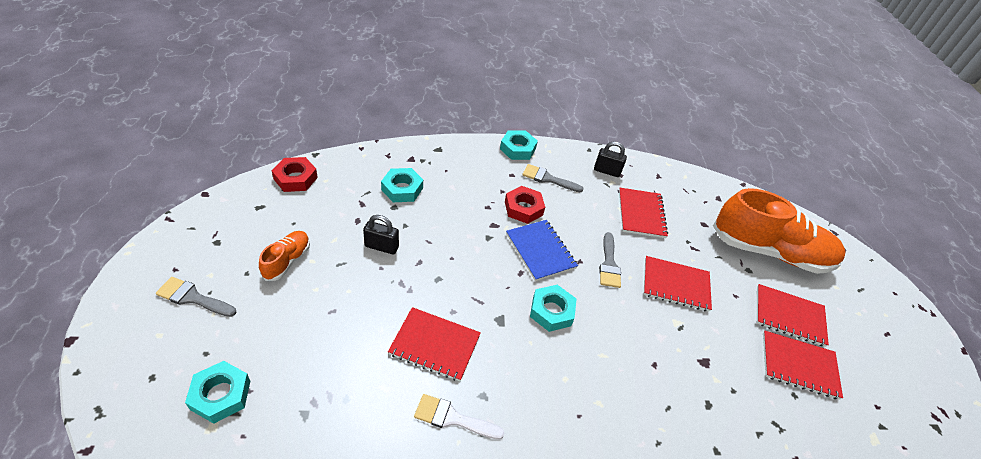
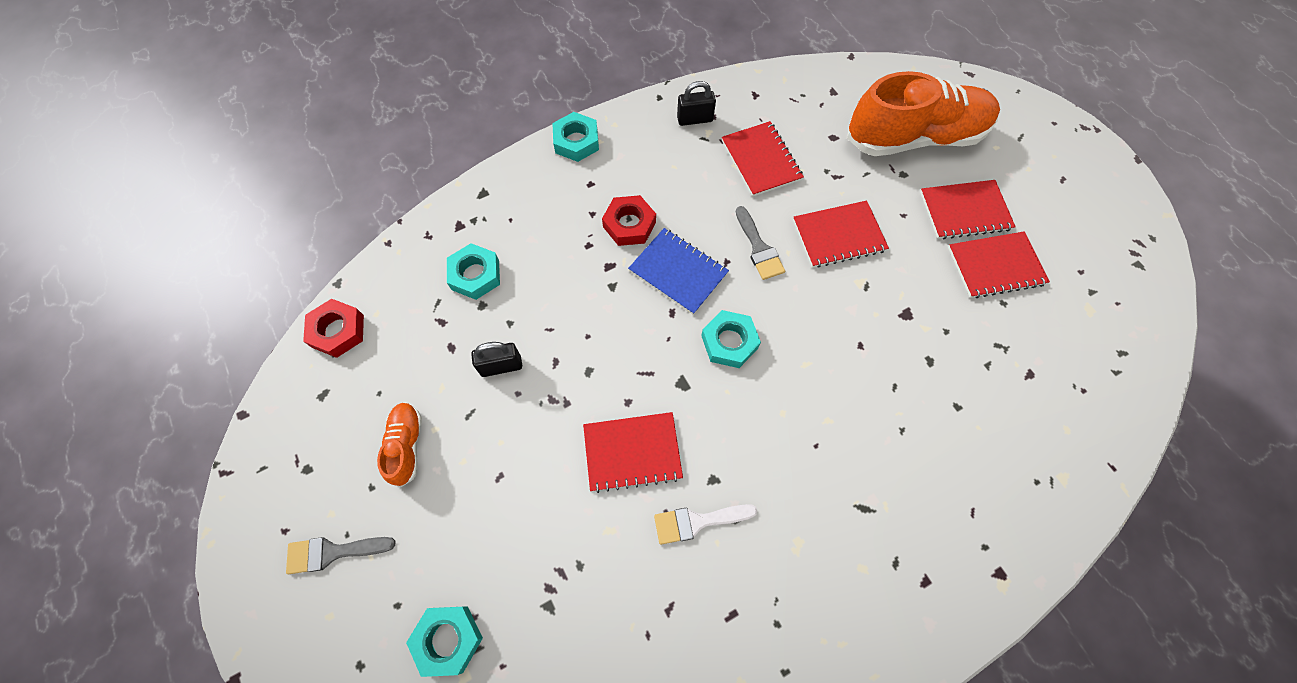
camera: 20 degrees left, 20 degrees up
grey brush [522,164,584,192] -> none

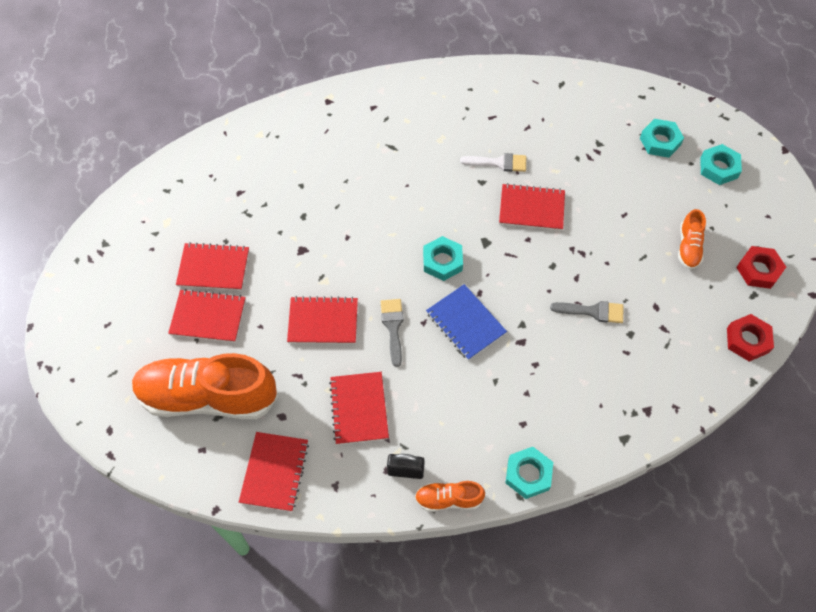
camera: 165 degrees left, 5 degrees down
grey brush [286,537,395,574] -> grey brush moved to [550,301,623,323]
turquoise nut [447,243,500,300] -> turquoise nut moved to [700,144,742,185]
black padlock [471,342,522,377] -> none
red nut [602,195,656,246] -> red nut moved to [736,246,786,289]
none -> red notebook [239,432,309,512]
none -> orange shoe [415,481,485,512]

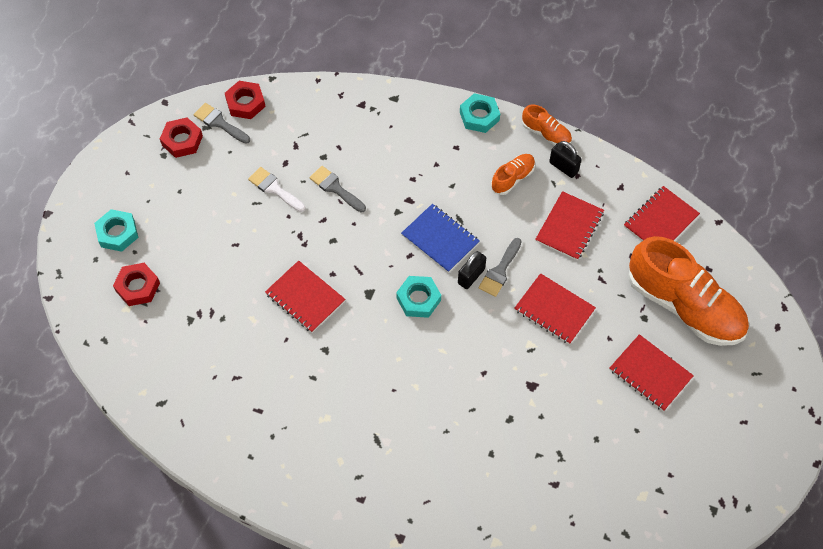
camera: 145 degrees left, 0 degrees up
red notebook [176,242,249,291] -> none
blue notebook [426,284,507,360] -> blue notebook turned 45 degrees counterclockwise [401,204,480,273]
white brush [460,153,526,172] -> white brush moved to [248,167,306,212]
turquoise nut [640,119,684,158] -> red nut [113,263,160,306]
orange shoe [678,209,706,269] -> orange shoe moved to [491,154,535,195]
none -> grey brush [194,103,250,144]
none -> black padlock [458,251,486,289]

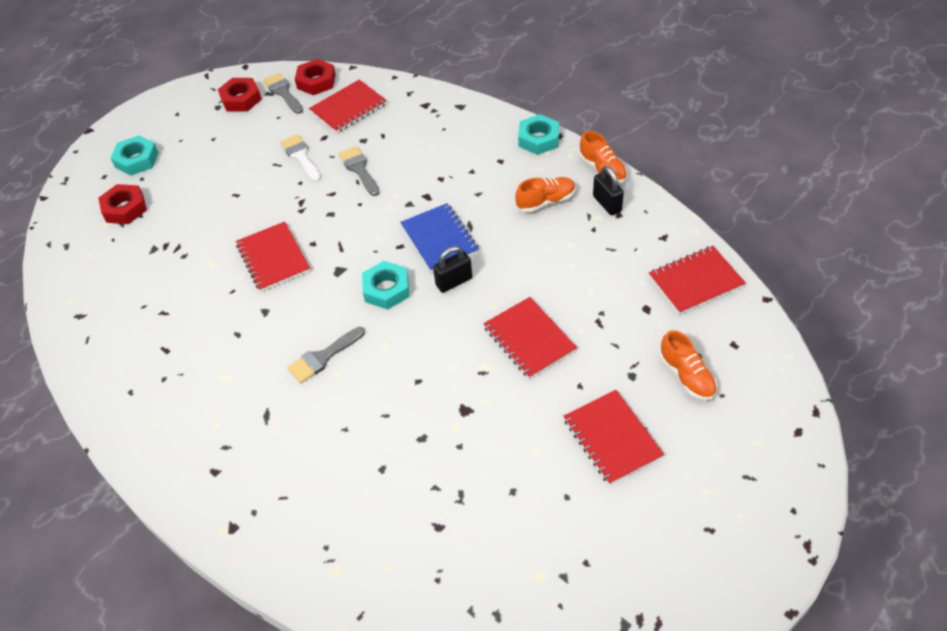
camera: 25 degrees right, 10 degrees down
grey brush [479,238,522,297] -> grey brush moved to [287,327,365,383]
red notebook [535,191,604,260] -> red notebook moved to [309,80,387,133]
orange shoe [628,236,749,346] -> orange shoe [659,330,717,400], size x0.45

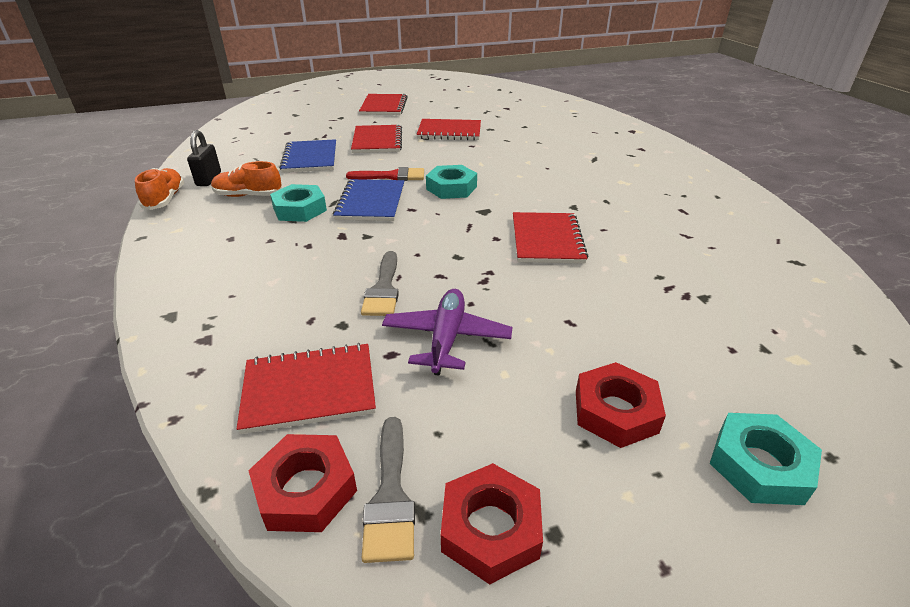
camera: 155 degrees left, 15 degrees down
red nut [98,184,147,224] -> red nut moved to [576,362,666,448]
white brush [280,134,321,182] -> purple plane [382,289,512,376]
grey brush [287,327,365,383] -> none
black padlock [433,246,472,293] -> red brush [346,167,424,181]
turquoise nut [518,114,559,155] -> turquoise nut moved to [270,184,327,222]
red notebook [649,246,746,314] -> red notebook moved to [417,119,481,140]
orange shoe [659,330,717,400] -> none
none -> blue notebook [279,139,336,173]

